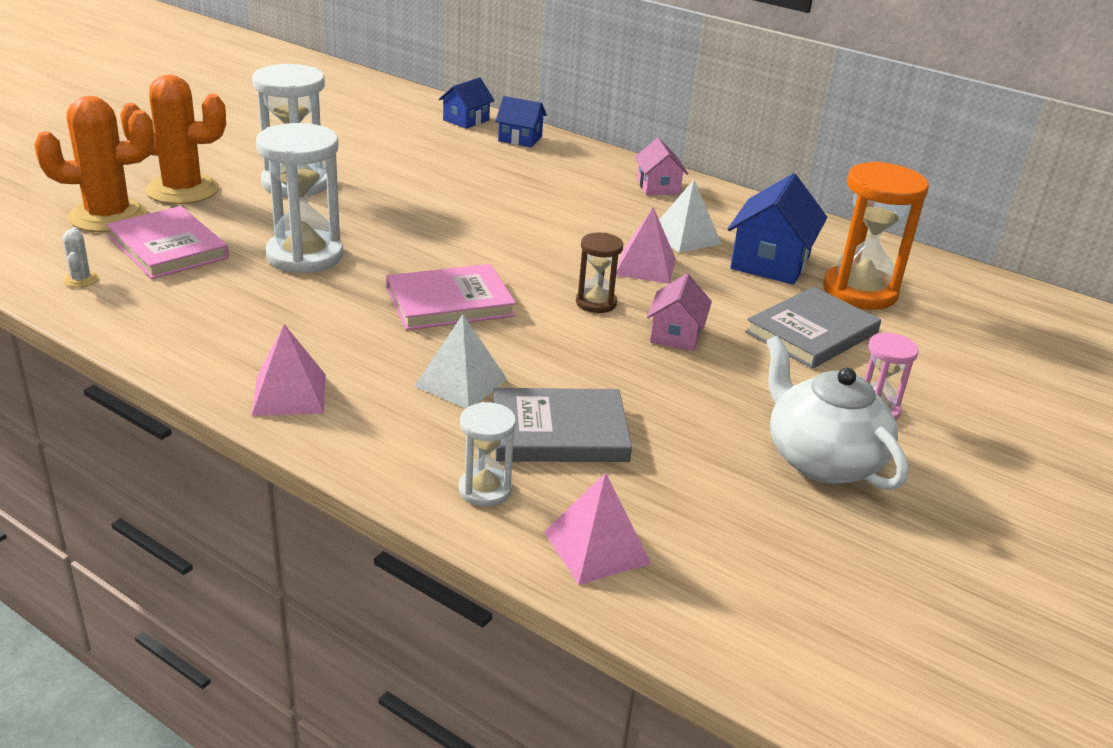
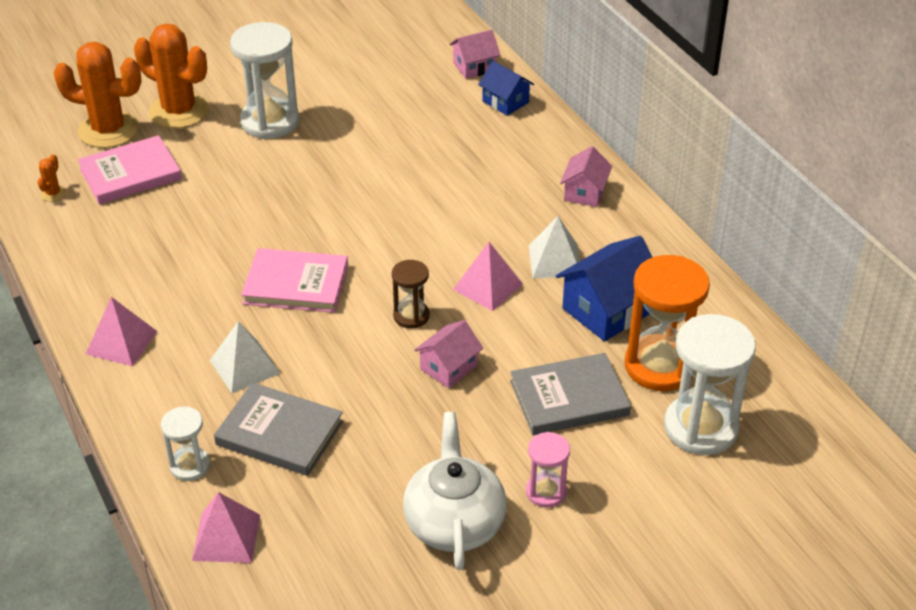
camera: 30 degrees right, 10 degrees up
white cactus [62,227,99,287] -> orange cactus [38,154,66,202]
pink book [106,206,229,279] -> pink book turned 75 degrees clockwise [77,135,182,204]
white hourglass [256,123,343,274] -> white hourglass moved to [664,314,756,455]
blue house [439,77,495,129] -> pink house [450,30,500,79]

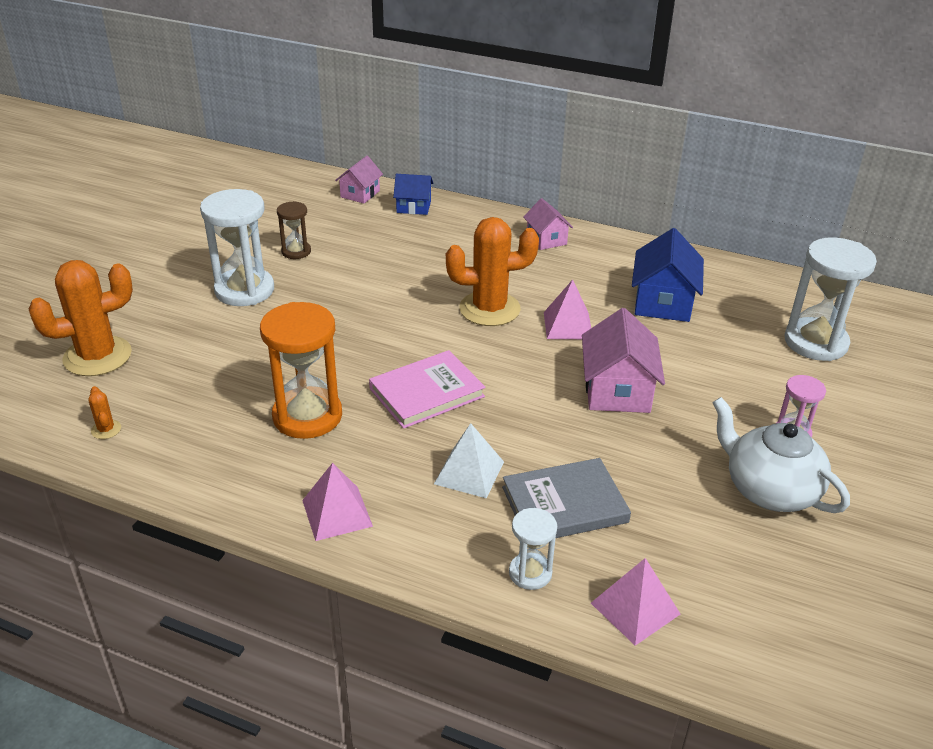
camera: 40 degrees left, 5 degrees down
pink book [77,135,182,204] -> none
orange cactus [134,24,209,128] -> orange cactus moved to [446,217,539,326]
brown hourglass [392,260,430,328] -> brown hourglass moved to [277,201,311,259]
pink house [414,320,483,388] -> pink house [582,308,665,413], size x1.64
grey book [510,353,631,435] -> none
white pyramid [529,216,580,278] -> none
orange hourglass [625,255,710,391] -> orange hourglass moved to [260,302,342,439]

